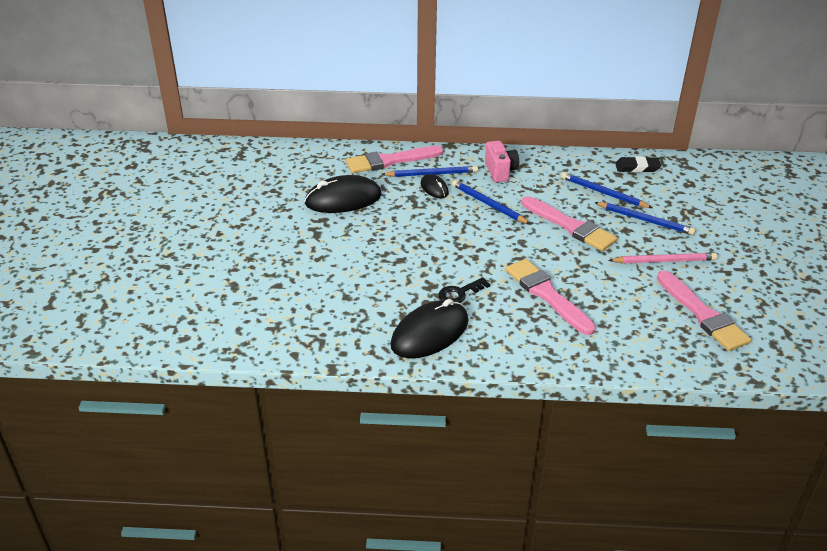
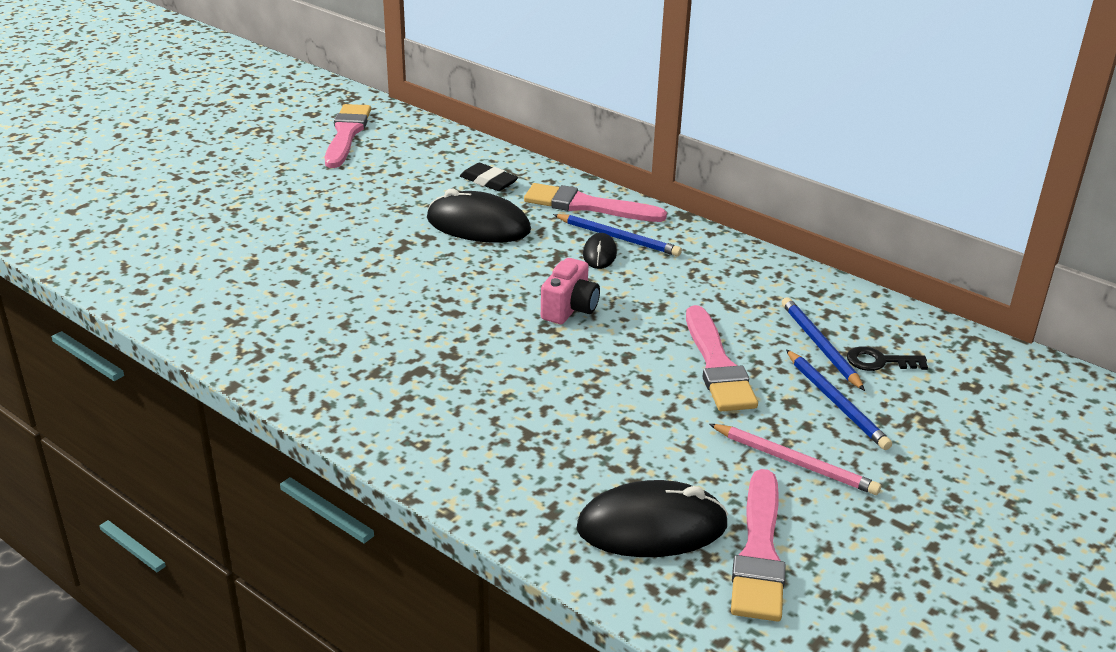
camera: 35 degrees right, 5 degrees down
black mouse [390,299,469,358] -> black mouse moved to [577,480,728,557]
black key [438,277,490,303] -> black key moved to [847,347,928,371]
blue pencil [452,180,530,224] -> none
pink camera [485,141,519,182] -> pink camera moved to [541,258,600,324]
pink brush [506,259,596,335] -> pink brush moved to [325,104,371,168]
black eraser [615,156,661,172] -> black eraser moved to [460,163,518,191]

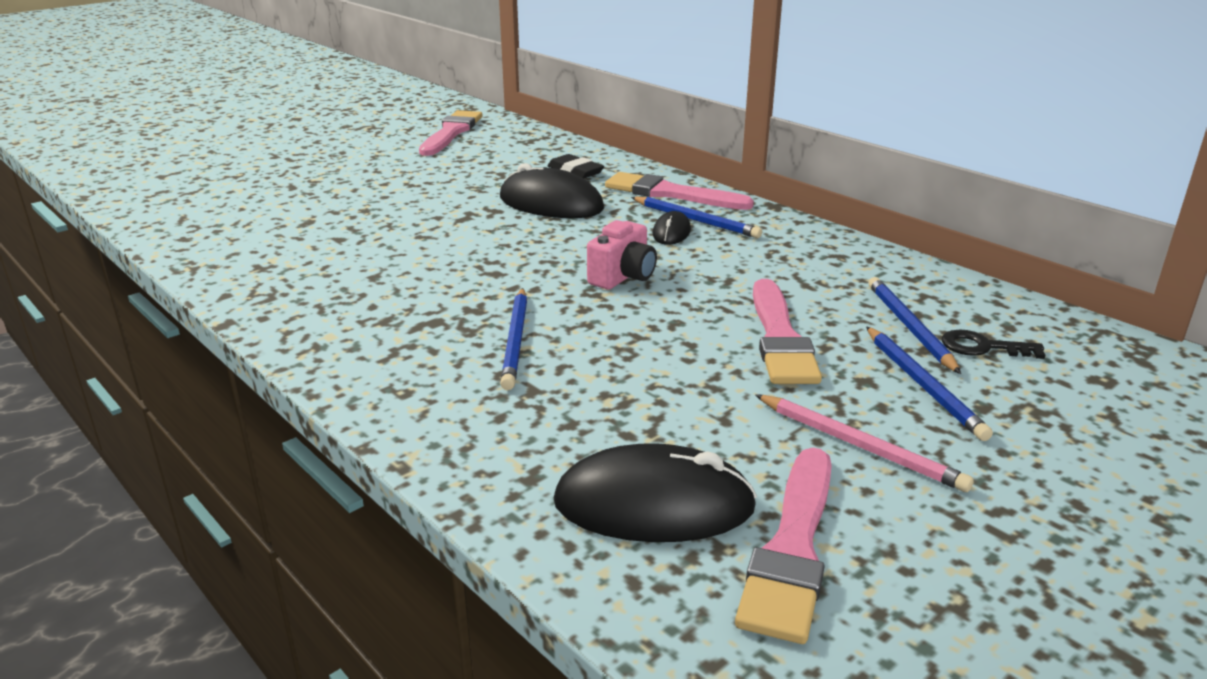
camera: 10 degrees right, 5 degrees down
none -> blue pencil [500,288,527,390]

